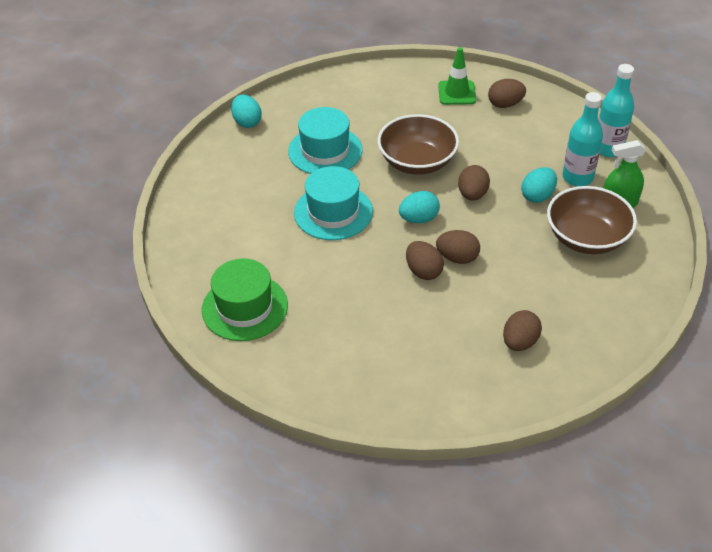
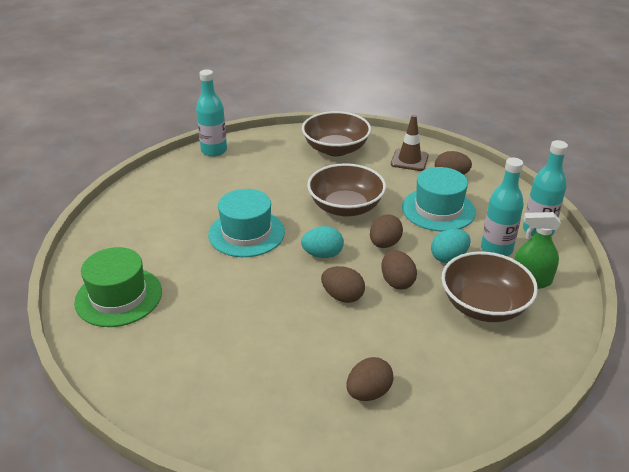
camera: 15 degrees right, 10 degrees down
turquoise egg [231,95,262,128] -> turquoise bottle [196,69,227,157]
turquoise hat [288,107,362,174] -> turquoise hat moved to [402,167,476,232]
brown egg [406,241,444,280] -> brown egg moved to [381,250,417,289]
green traffic cone [438,47,476,105] -> brown traffic cone [391,115,429,171]
none -> brown bowl [302,111,371,156]

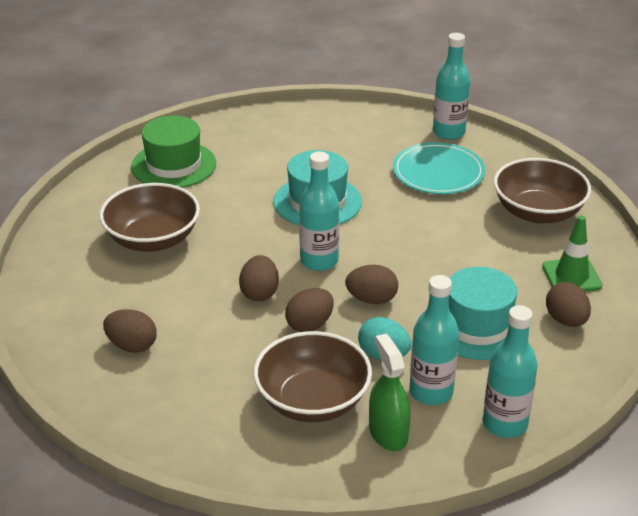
camera: 65 degrees right, 0 degrees up
turquoise egg [301,226,344,258] -> turquoise bottle [299,152,339,271]
brown bowl [307,163,386,217] -> brown bowl moved to [99,183,200,252]
brown traffic cone [391,115,429,171] -> green traffic cone [542,216,602,292]
none -> turquoise plate [393,142,485,194]

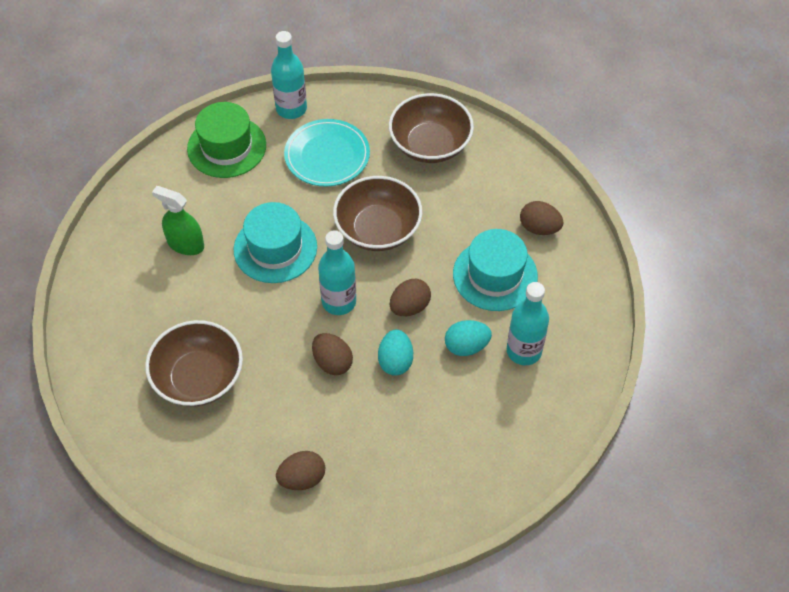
camera: 45 degrees left, 20 degrees up
green hat [131,116,216,188] -> green hat moved to [187,102,266,178]
brown bowl [253,331,372,422] -> brown bowl moved to [333,176,422,251]
brown egg [285,288,334,332] -> turquoise egg [378,329,413,376]
green spray bottle [369,334,410,451] -> green spray bottle moved to [152,186,204,255]
turquoise bottle [483,305,538,438] -> none
green traffic cone [542,216,602,292] -> none

